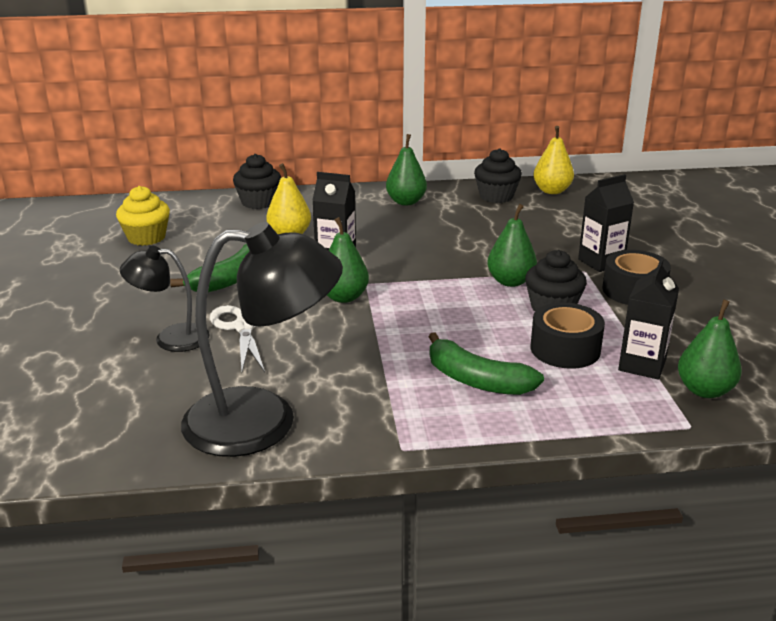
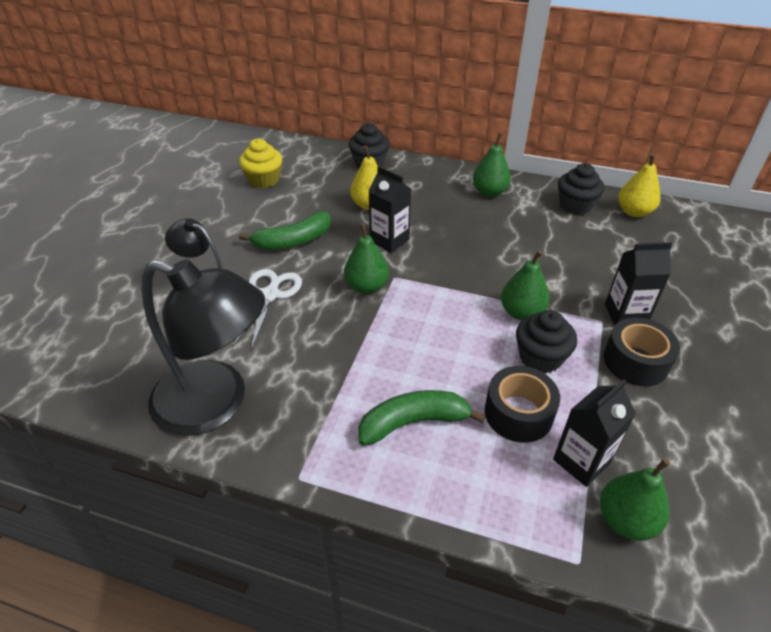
camera: 25 degrees right, 15 degrees up
green banana [429,332,544,395] -> green banana turned 105 degrees clockwise [358,390,486,446]

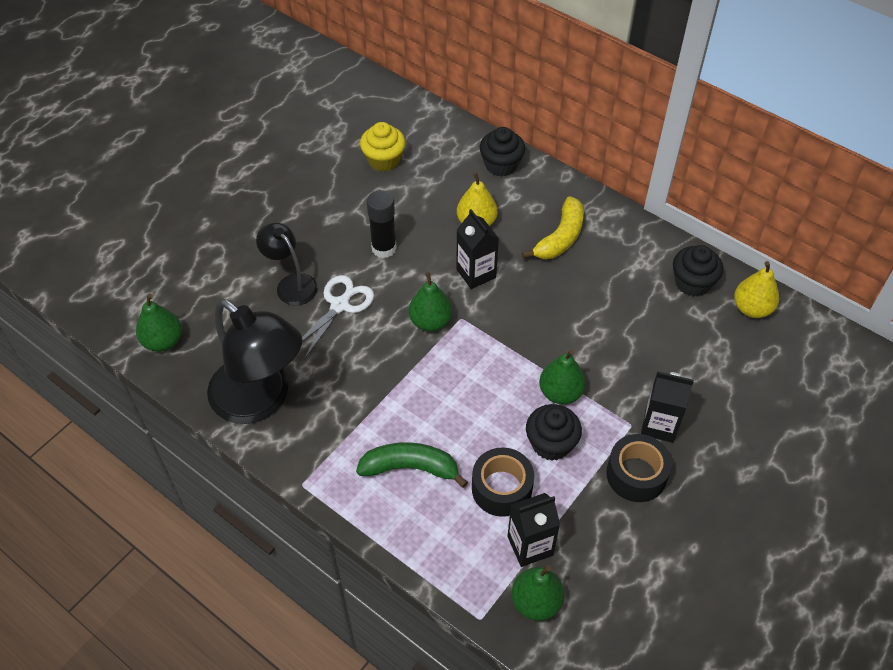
camera: 20 degrees right, 10 degrees up
green banana [239,212,331,250] -> black glue stick [367,190,397,258]
green pear [473,133,511,197] -> green pear moved to [136,294,182,352]
none -> yellow banana [522,196,584,259]

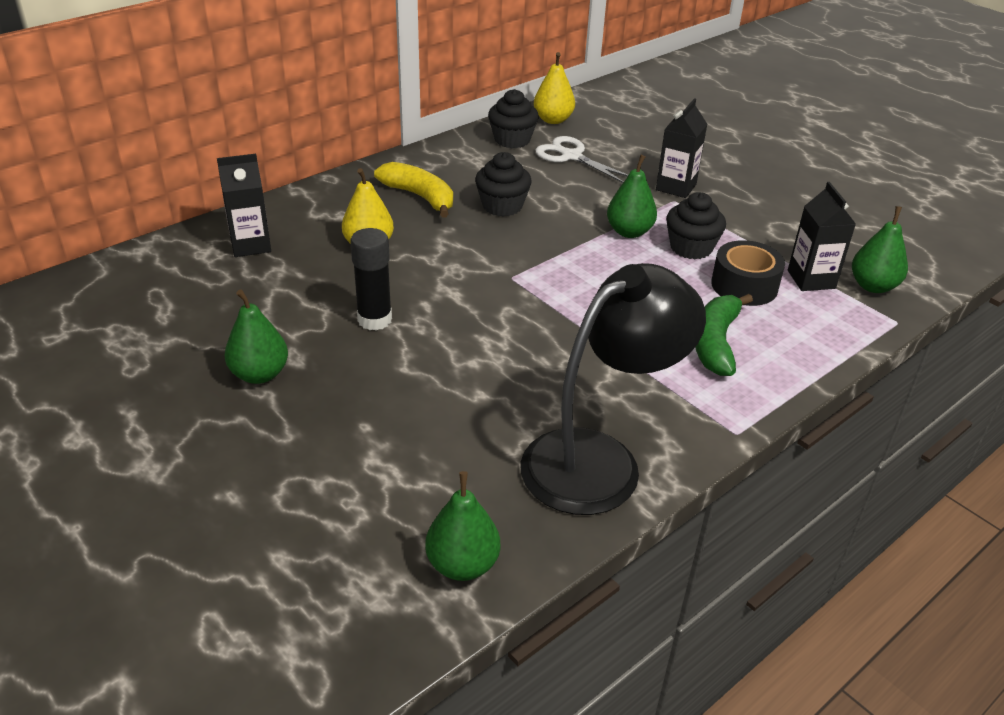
camera: 80 degrees left, 15 degrees down
black lamp [256,223,318,306] -> none
white scissors [302,275,374,359] -> white scissors moved to [535,136,628,183]
yellow cupcake [360,122,405,171] -> none
green pear [409,272,452,332] -> green pear moved to [225,290,288,384]
black carton [456,209,499,289] -> black carton moved to [217,154,271,257]
black cupcake [480,127,525,177] -> black cupcake moved to [475,152,532,217]
black tape [606,434,672,502] -> none

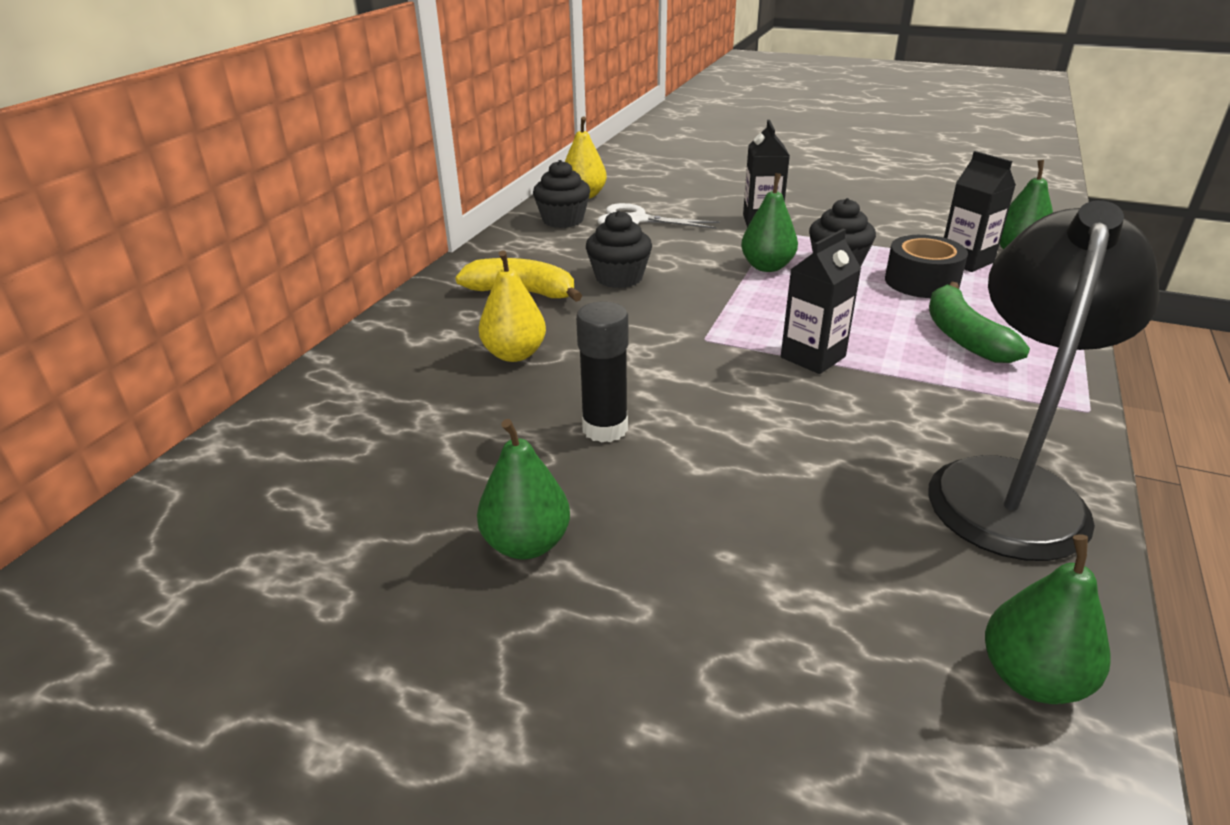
camera: 25 degrees left, 5 degrees down
black carton [217,154,271,257] -> black carton moved to [781,229,861,374]

